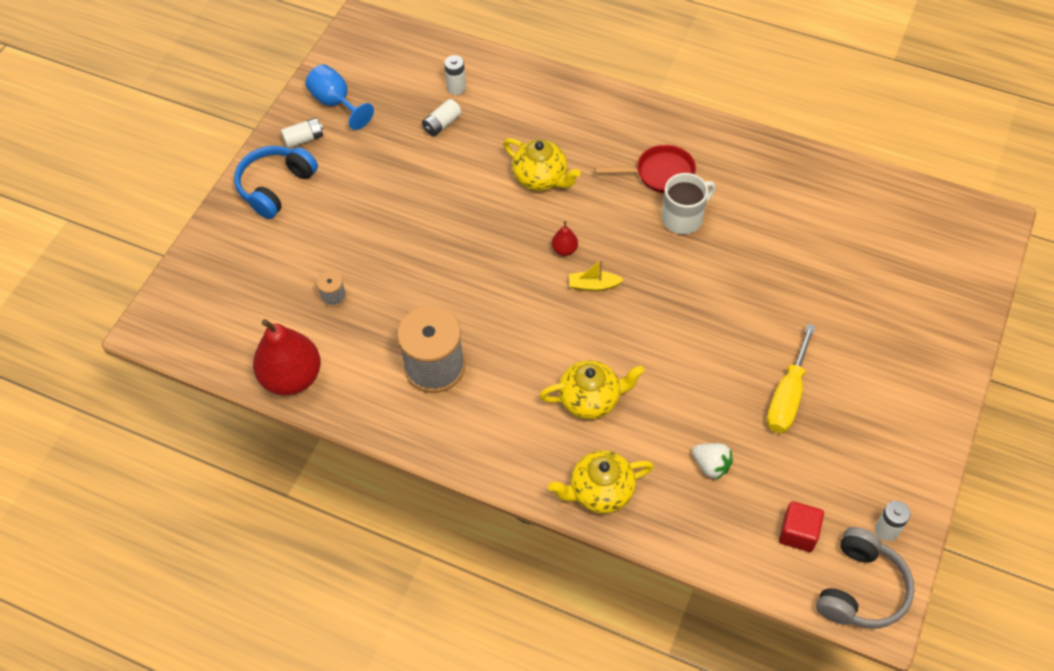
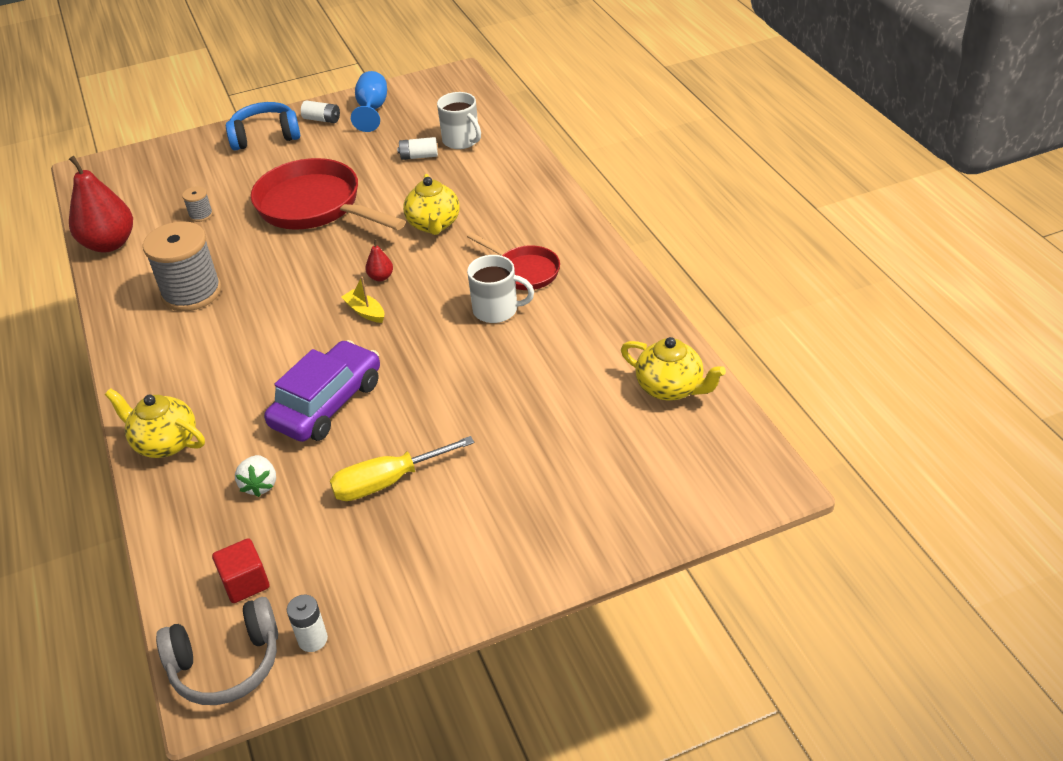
camera: 45 degrees right, 15 degrees down
white battery [444,55,466,95] -> white mug [437,92,481,149]
yellow teapot [539,360,645,419] -> yellow teapot moved to [621,337,726,401]
none -> red pan [251,158,406,230]
none -> purple car [264,340,380,442]

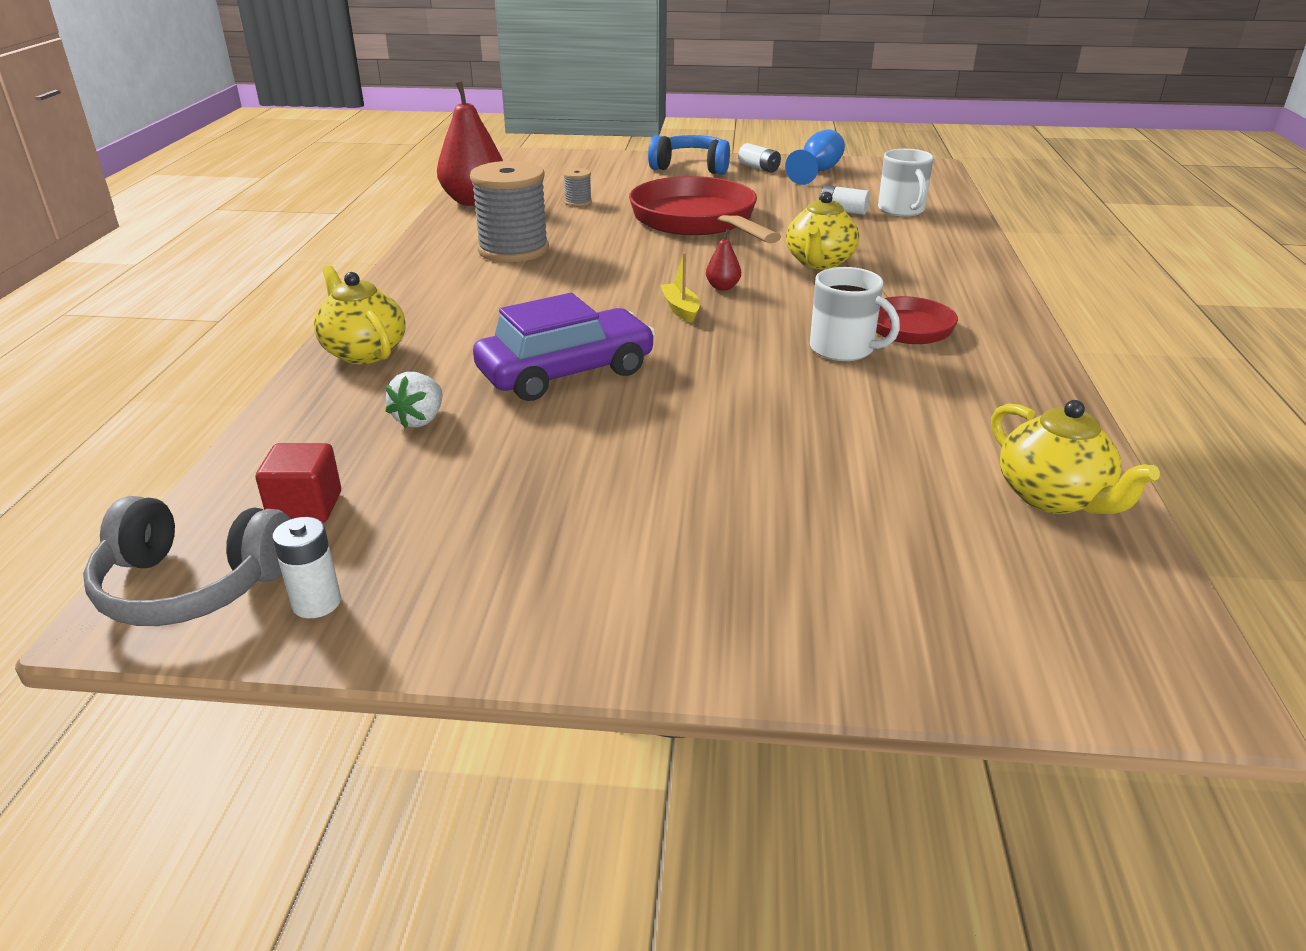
camera: 25 degrees right, 10 degrees down
yellow screwdriver [330,436,474,501] -> none

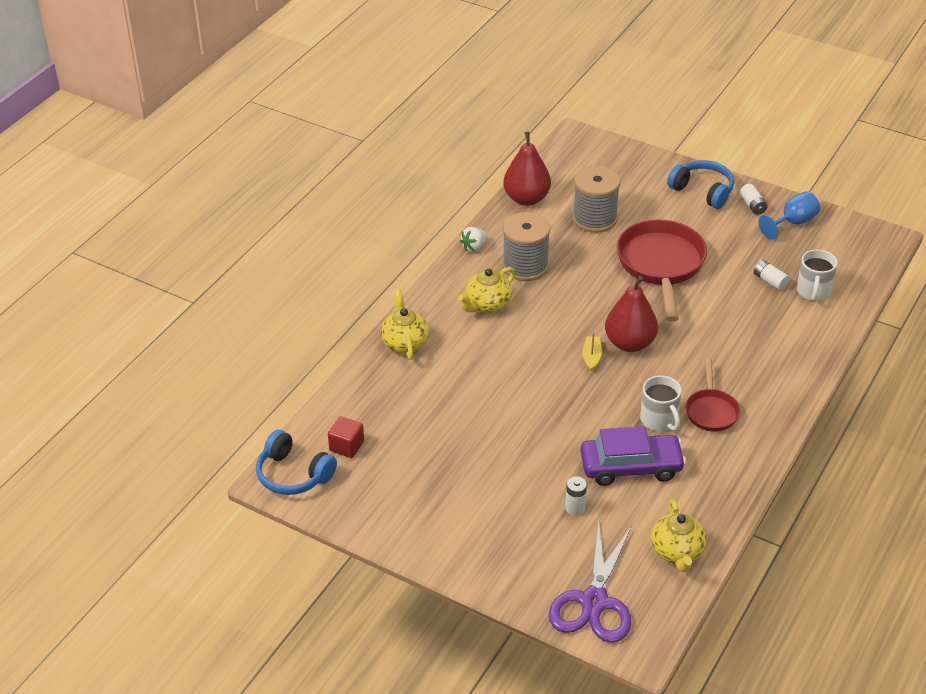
camera: 25 degrees right, 10 degrees up
grey headphones [83,496,290,626] -> blue headphones [256,430,337,495]
white battery [272,517,341,618] -> white battery moved to [565,476,587,516]
white strawberry [385,372,442,428] -> white strawberry moved to [460,227,487,252]
purple car [473,293,656,401] -> purple car moved to [581,426,686,486]
grey spool [563,168,592,207] -> grey spool [573,166,621,233], size x2.31
red pear [706,229,741,291] -> red pear [605,276,658,352], size x2.33
yellow teapot [786,192,859,269] -> yellow teapot moved to [458,267,515,313]
none -> purple scissors [549,522,631,643]

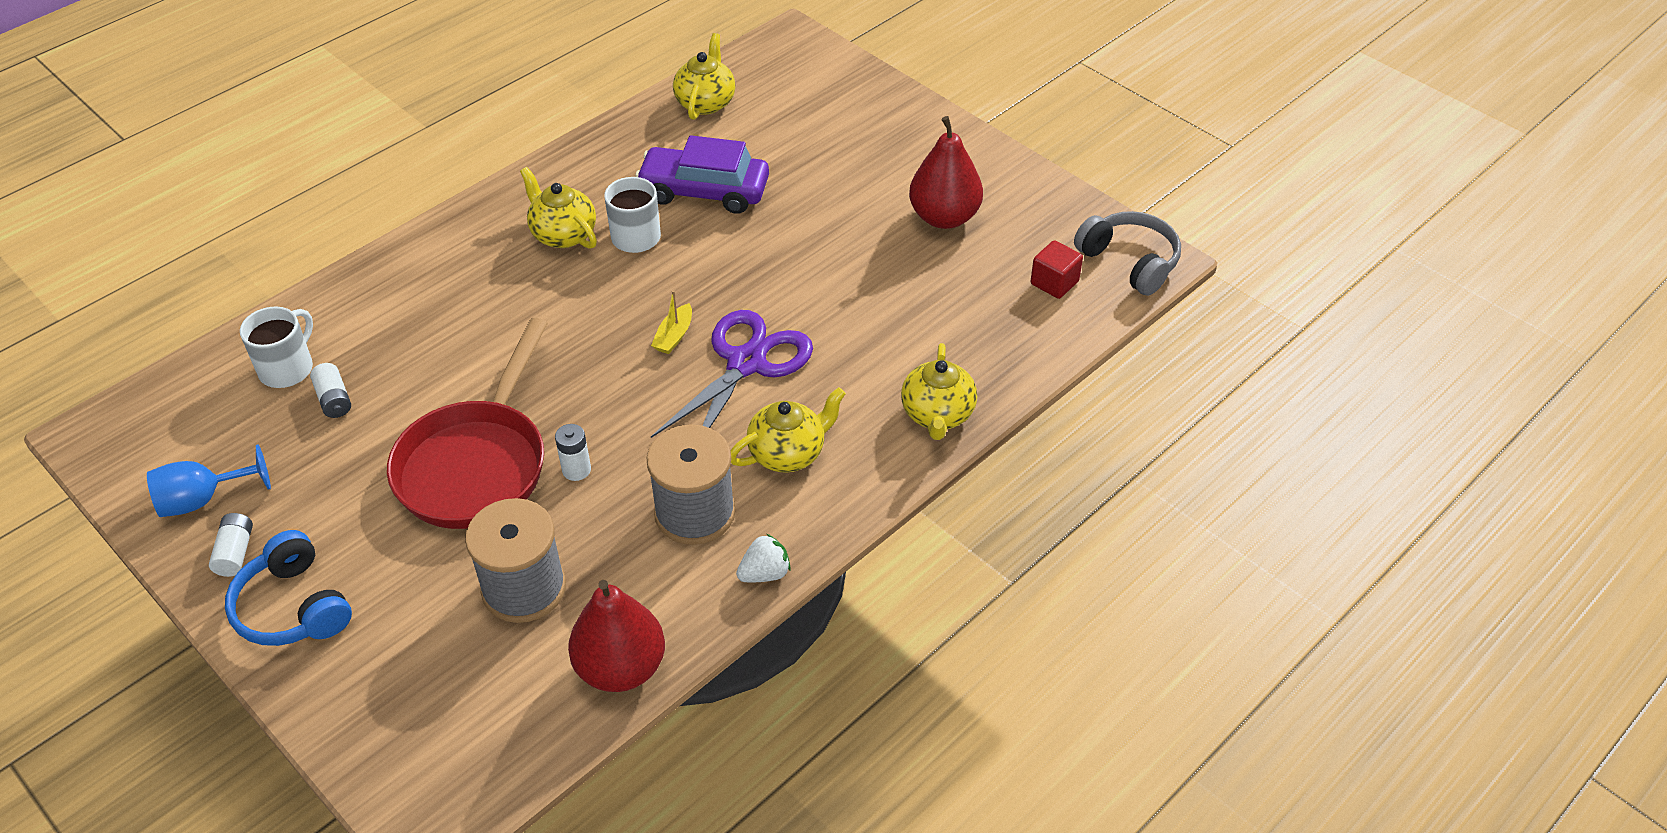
camera: 165 degrees left, 5 degrees up
blue headphones [256,430,337,495] -> grey headphones [1074,211,1181,296]
purple scissors [549,522,631,643] -> purple scissors moved to [651,310,813,438]
white battery [565,476,587,516] -> white battery moved to [555,424,591,481]
red pear [605,276,658,352] -> red pear moved to [909,116,983,229]
red pan [686,358,740,432] -> yellow teapot [520,167,597,249]

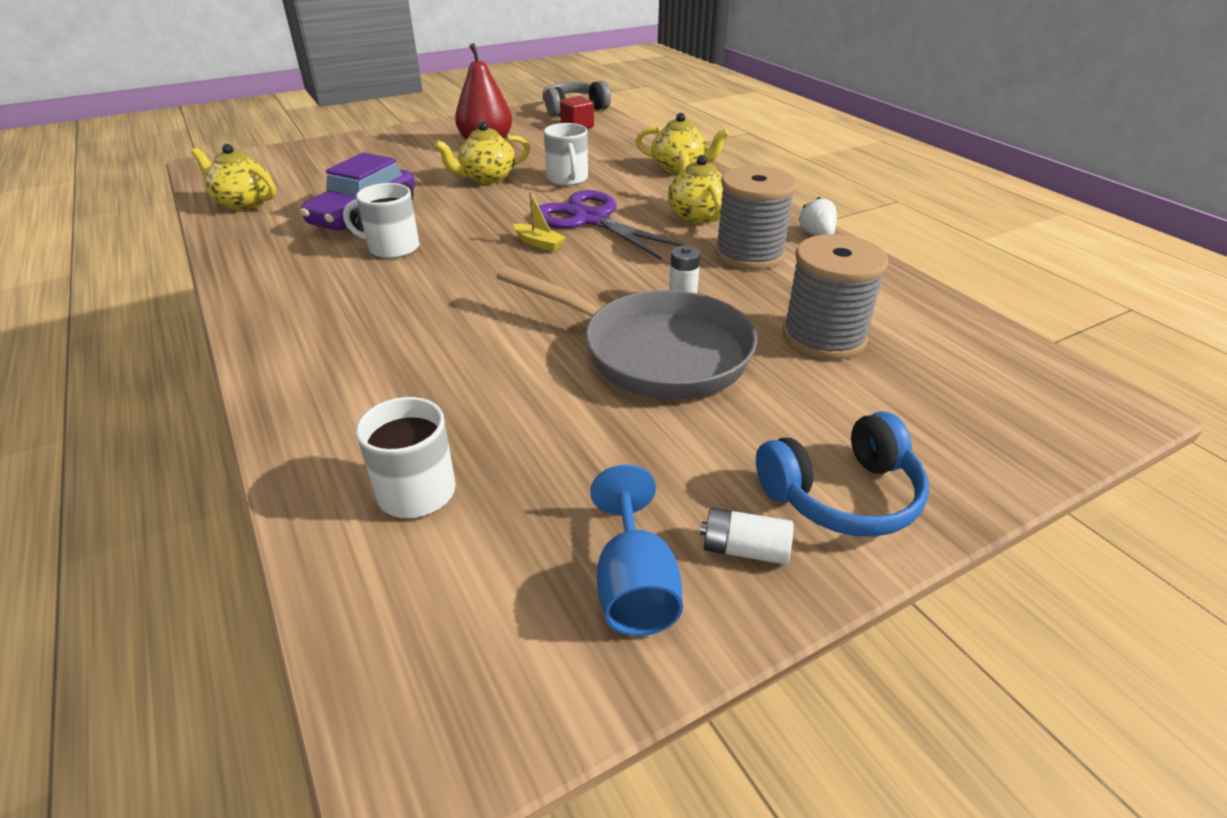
camera: 75 degrees left, 10 degrees down
white battery [310,363,351,418] -> none
red pan [387,318,548,529] -> grey pan [496,266,757,400]
yellow teapot [520,167,597,249] -> yellow teapot moved to [434,121,530,184]
red pear [568,580,665,692] -> none
none -> white mug [544,123,588,186]

